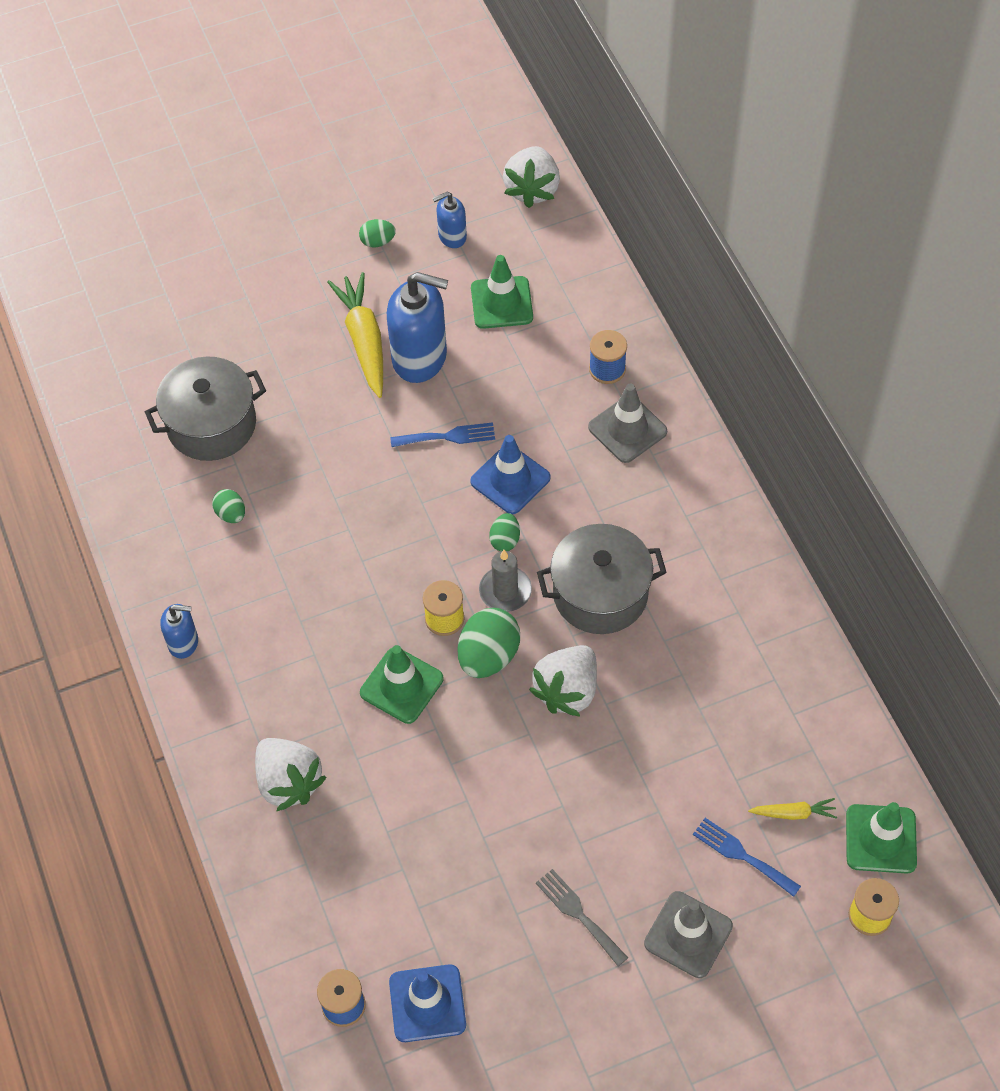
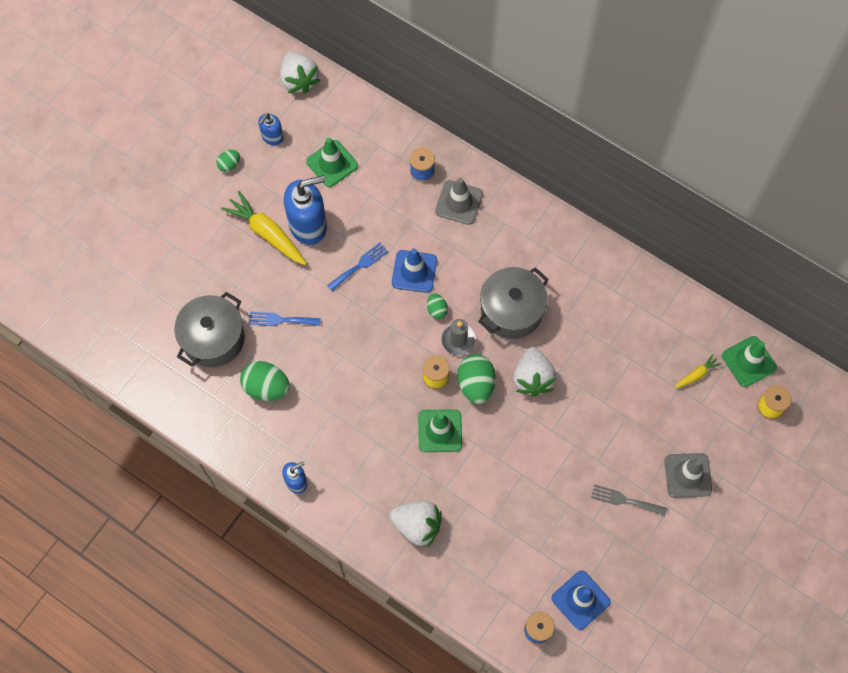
camera: 35 degrees left, 10 degrees up
green egg [212,489,245,523] -> green egg [240,361,290,401], size x1.86
blue fork [693,818,801,897] -> blue fork moved to [249,311,321,326]

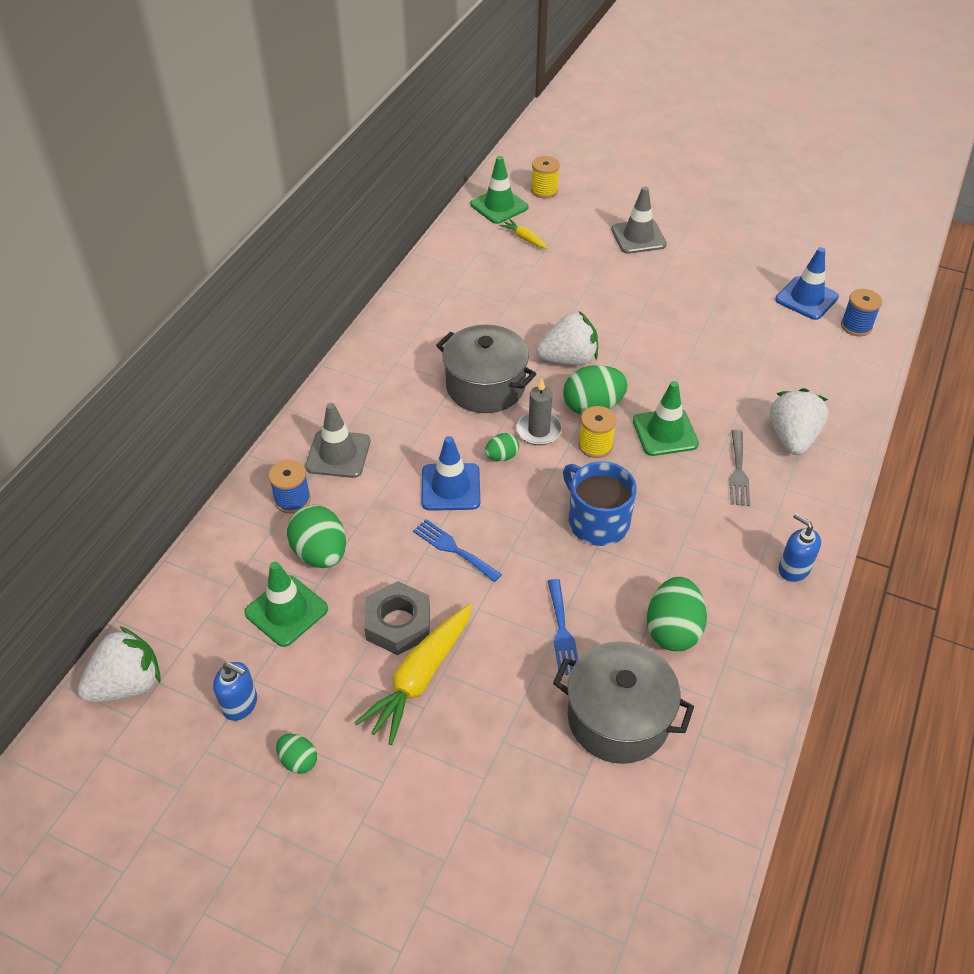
camera: 100 degrees left, 20 degrees down
blue soap dispenser [284,175,327,245] -> grey nut [364,581,430,655]
grey fork [591,484,667,516] -> grey fork moved to [730,430,750,506]
none -> green egg [287,505,346,568]
none -> blue mug [563,461,637,546]

